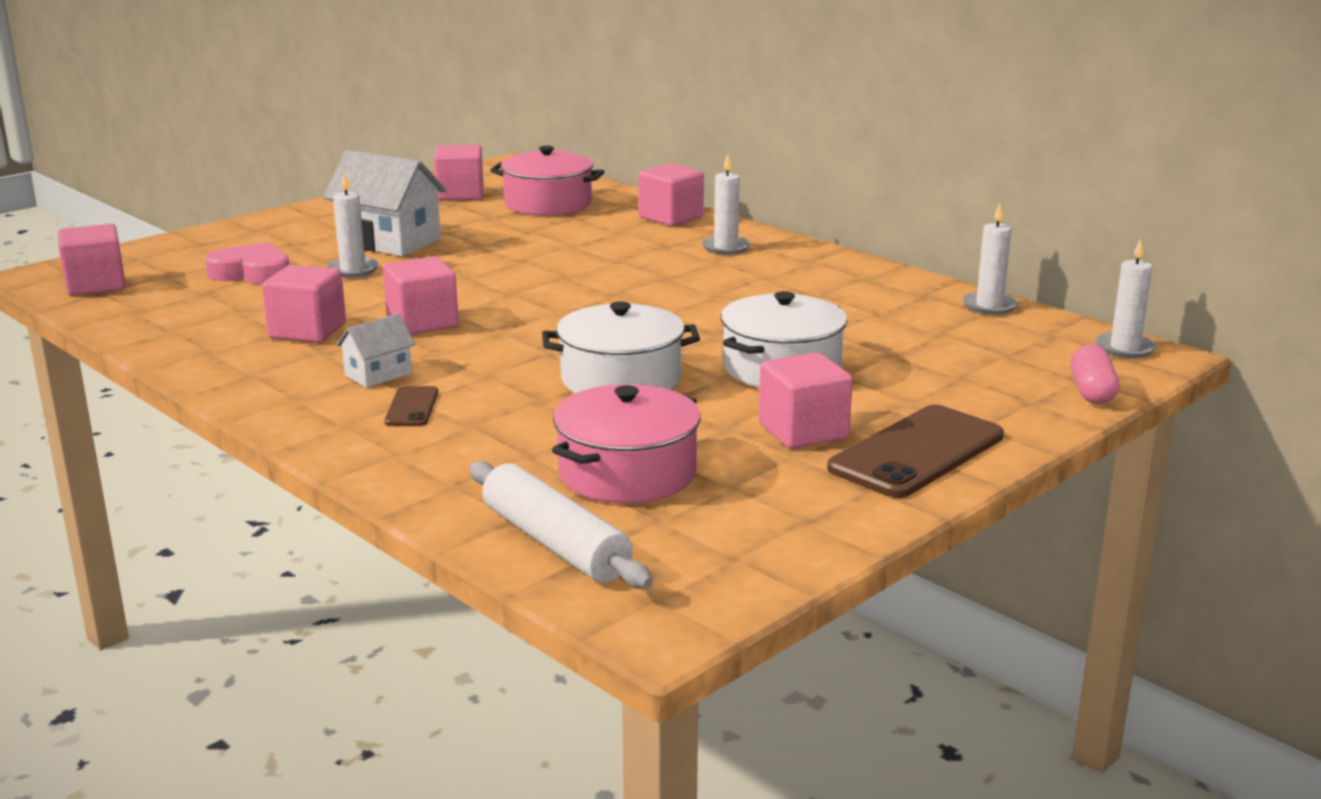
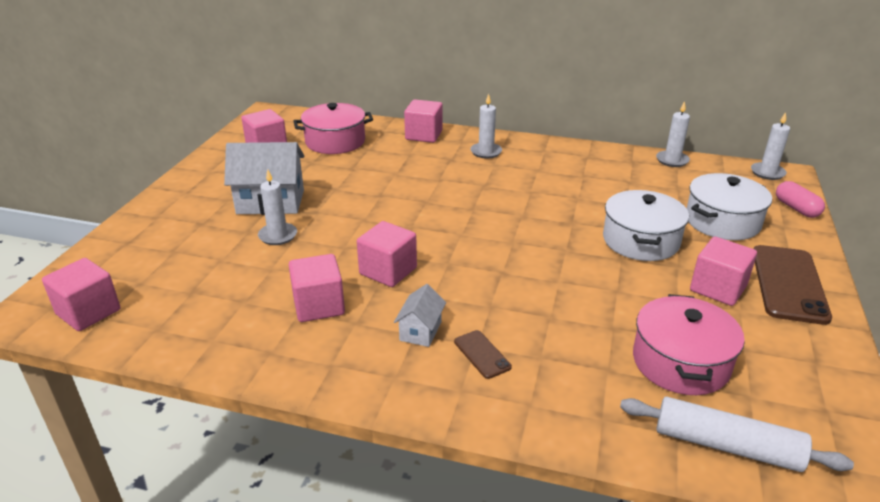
camera: 30 degrees left, 10 degrees up
pink heart [205,242,289,285] -> none
white pot [542,301,700,393] -> white pot moved to [687,173,772,240]

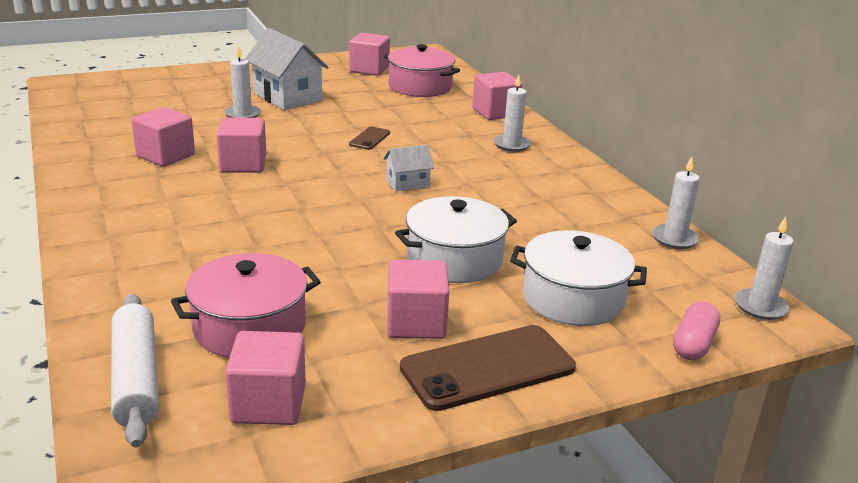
camera: 50 degrees right, 5 degrees down
pink cube [42,258,120,331] -> pink cube moved to [225,331,306,425]
white house [394,284,446,347] -> white house moved to [383,145,434,191]
brown phone [454,330,512,379] -> brown phone moved to [349,126,390,150]

